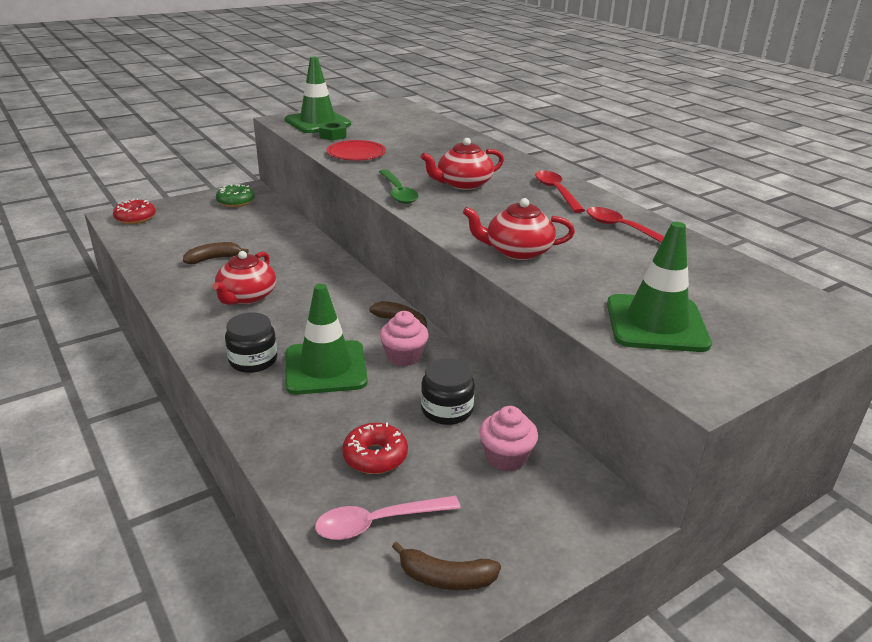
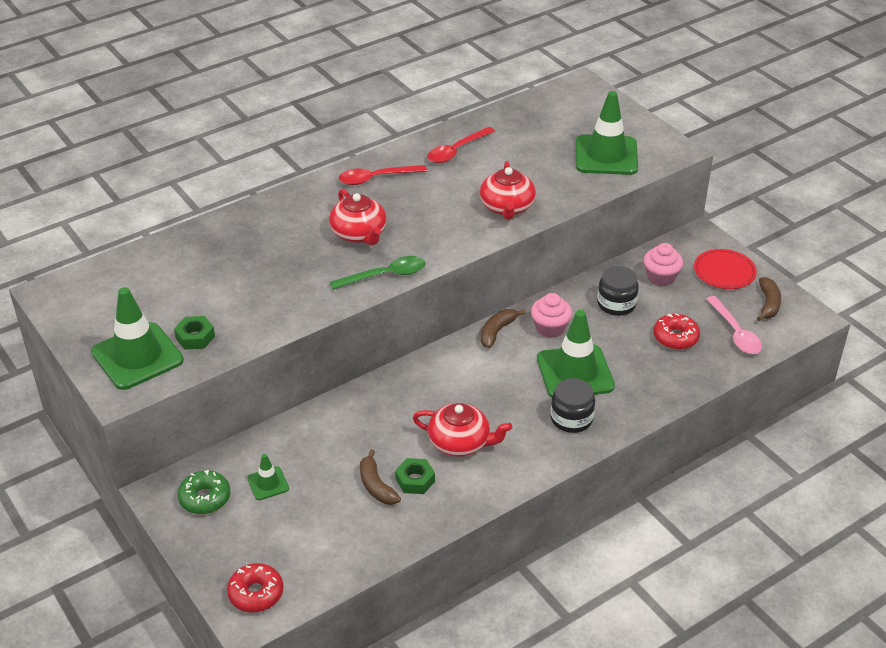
camera: 90 degrees left, 10 degrees up
red plate [327,140,386,161] -> red plate moved to [694,249,757,289]
none -> green traffic cone [247,454,289,500]
none -> green nut [395,458,435,494]

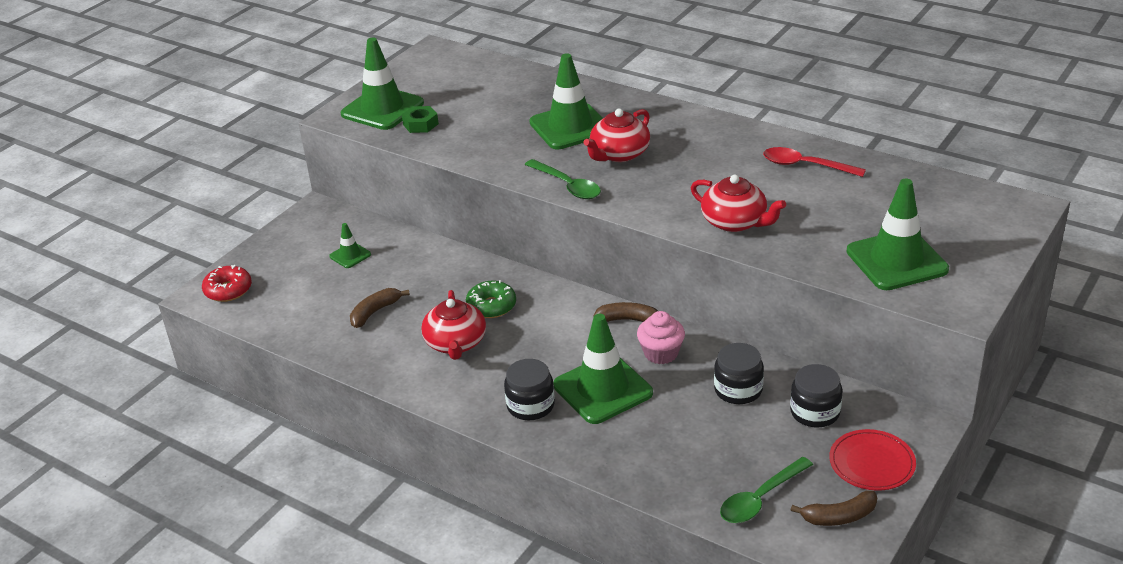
camera: 70 degrees right, 5 degrees down
green donut [178,470,231,514] -> green donut moved to [466,280,516,318]
red spoon [339,165,427,185] -> none
green nut [395,458,435,494] -> none
red teapot [480,161,536,220] -> red teapot turned 120 degrees counterclockwise [691,174,786,232]
pink cupcake [644,243,683,286] -> black jar [790,364,842,427]
red donut [653,313,700,350] -> none
pink spoon [706,296,762,354] -> green spoon [720,457,813,523]
none -> green traffic cone [529,53,603,149]

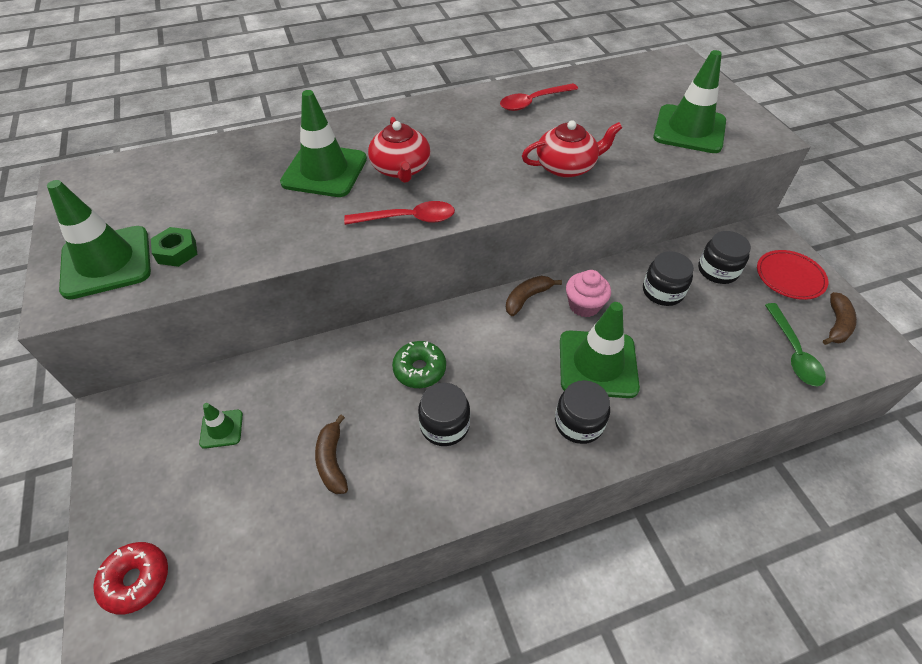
camera: 55 degrees left, 15 degrees up
red teapot [421,290,486,360] -> black jar [418,383,470,446]
green spoon [525,159,601,199] -> red spoon [344,201,455,225]

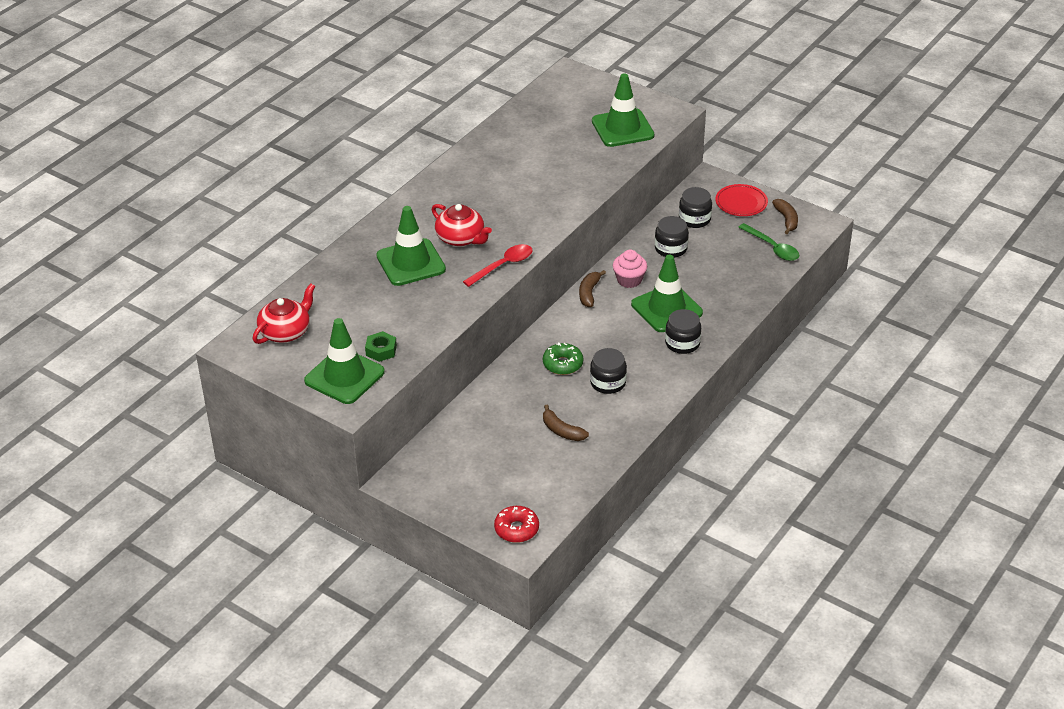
camera: 35 degrees left, 10 degrees down
green traffic cone [199,403,243,449] -> none
red spoon [500,83,578,111] -> none
red teapot [522,120,622,178] -> red teapot moved to [253,283,316,344]

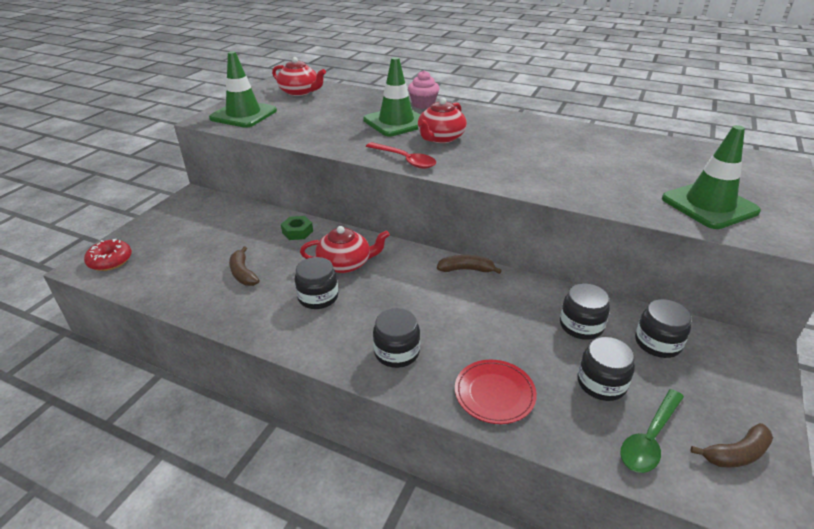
camera: 80 degrees right, 5 degrees down
green nut [365,331,397,362] -> green nut moved to [281,216,313,240]
green donut [543,343,583,375] -> red teapot [300,226,390,273]
brown banana [543,405,589,441] -> brown banana turned 60 degrees counterclockwise [229,246,259,286]
pink cupcake [613,250,647,288] -> pink cupcake moved to [408,70,440,109]
green traffic cone [631,255,703,332] -> none
red plate [715,184,768,216] -> red plate moved to [455,360,537,424]
none -> black jar [578,337,635,401]

